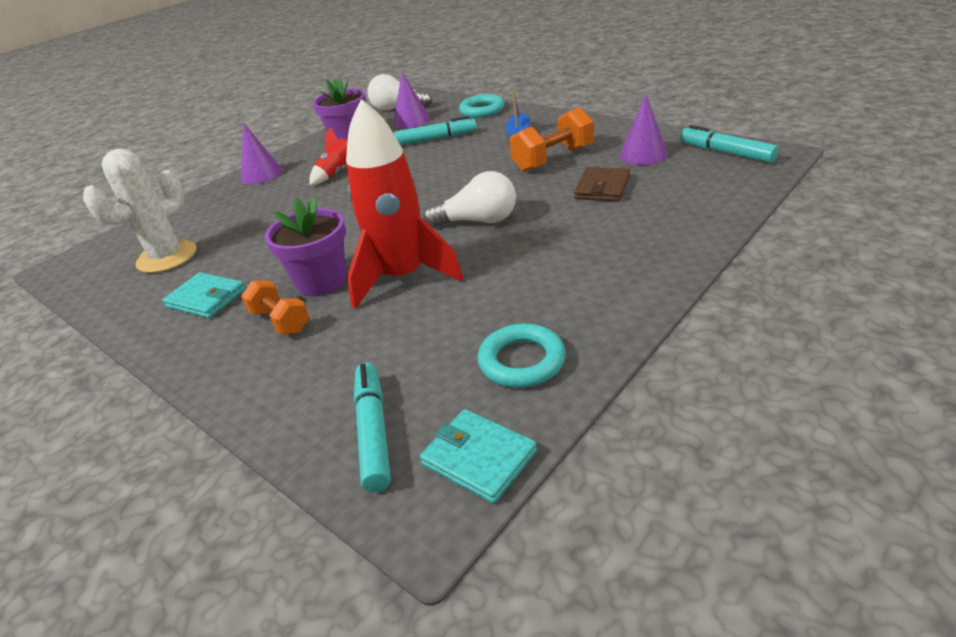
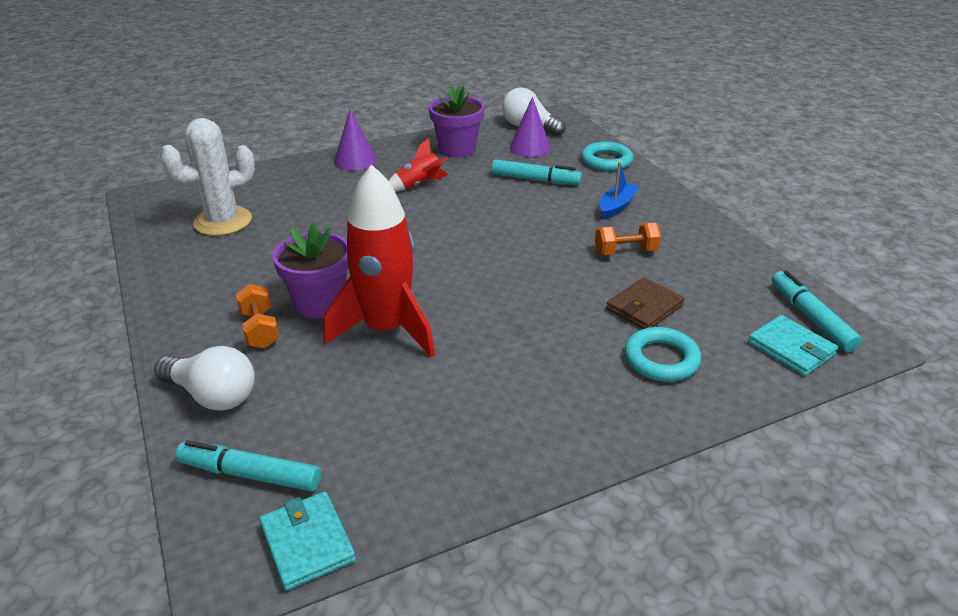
camera: 20 degrees right, 0 degrees up
turquoise wallet [163,272,245,318] -> turquoise wallet moved to [748,315,838,376]
turquoise marker [354,363,391,492] -> turquoise marker turned 90 degrees counterclockwise [175,440,321,492]
white light bulb [423,171,516,227] -> white light bulb moved to [154,346,255,411]
turquoise ring [478,324,566,388] -> turquoise ring moved to [625,327,701,382]
orange dumbbell [510,107,594,172] -> orange dumbbell [595,223,661,255], size x0.66
purple cone [620,95,668,165] -> none

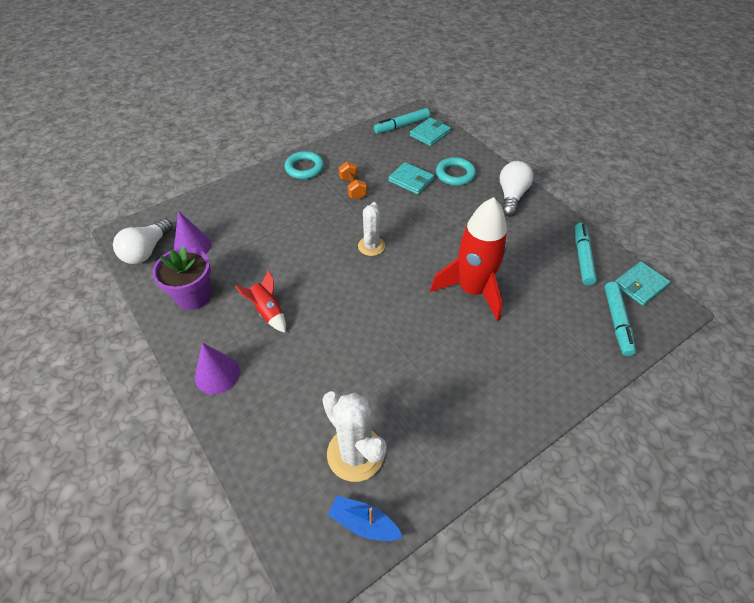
camera: 100 degrees left, 15 degrees up
white light bulb [154,346,255,411] -> white light bulb moved to [500,161,533,216]
orange dumbbell [236,284,279,348] -> none
purple flower pot [273,223,349,318] -> none
turquoise marker [491,159,582,185] -> turquoise marker moved to [575,223,597,285]
turquoise ring [581,142,633,171] -> turquoise ring moved to [285,151,324,179]
blue boat [600,162,639,219] -> blue boat moved to [328,496,403,541]
brown wallet [606,277,685,329] -> turquoise wallet [388,162,434,195]
none -> white cactus [358,202,385,256]

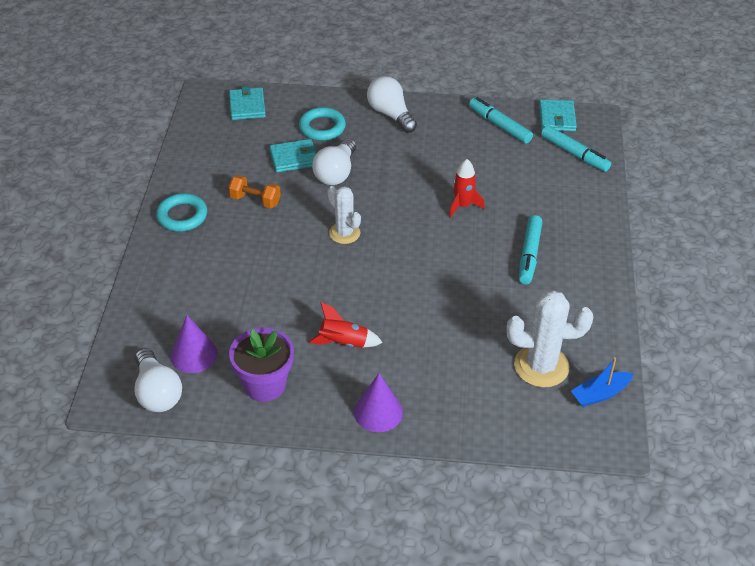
camera: 50 degrees left, 5 degrees down
turquoise marker [374,108,430,134] -> turquoise marker moved to [519,215,542,284]
red rocket [430,197,508,321] -> red rocket [449,159,485,218], size x0.49
none -> white light bulb [312,138,356,185]

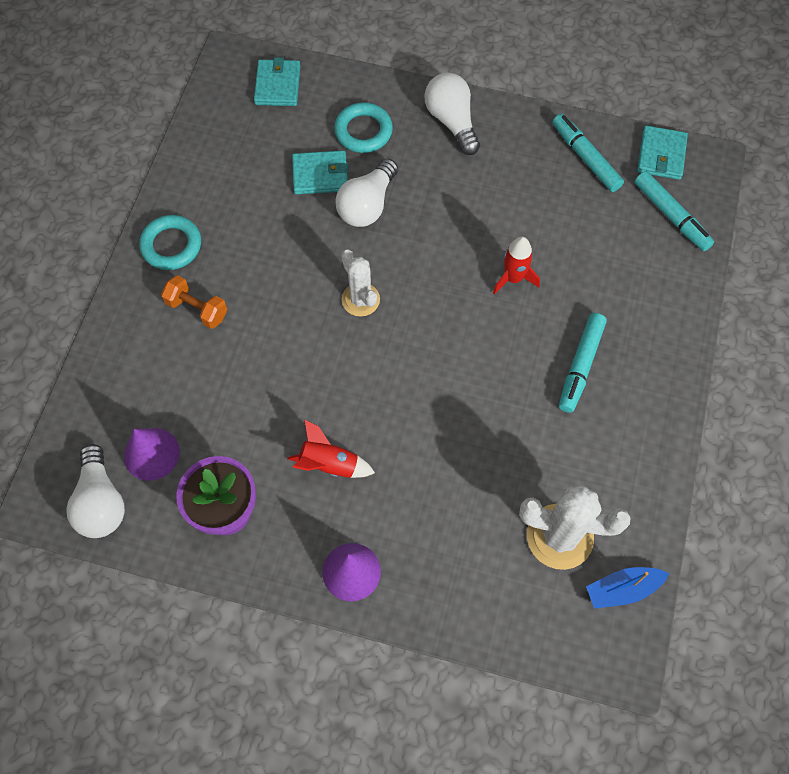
camera: 10 degrees right, 20 degrees up
orange dumbbell [229,175,281,209] -> orange dumbbell moved to [161,275,227,329]

